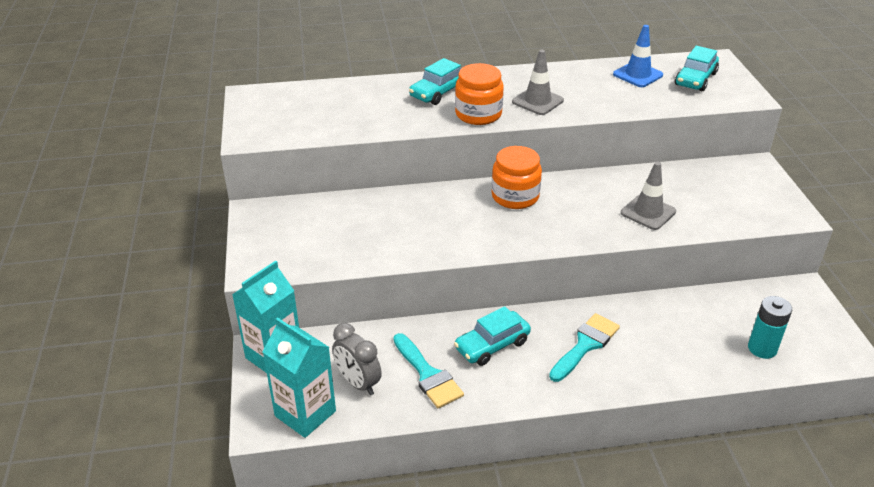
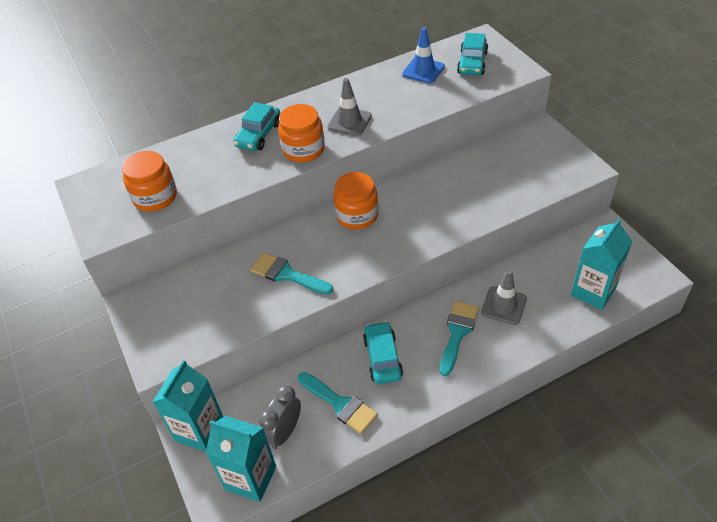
camera: 15 degrees left, 10 degrees up
grey clock [332,323,382,395] -> grey clock turned 90 degrees clockwise [258,385,301,449]
turquoise car [454,306,531,366] -> turquoise car turned 135 degrees clockwise [363,321,403,384]
grey traffic cone [621,162,676,230] -> grey traffic cone moved to [481,270,527,325]
turquoise battery [748,296,792,359] -> turquoise carton [571,218,632,310]
none -> orange jar [122,151,177,212]
none -> turquoise brush [250,253,334,295]

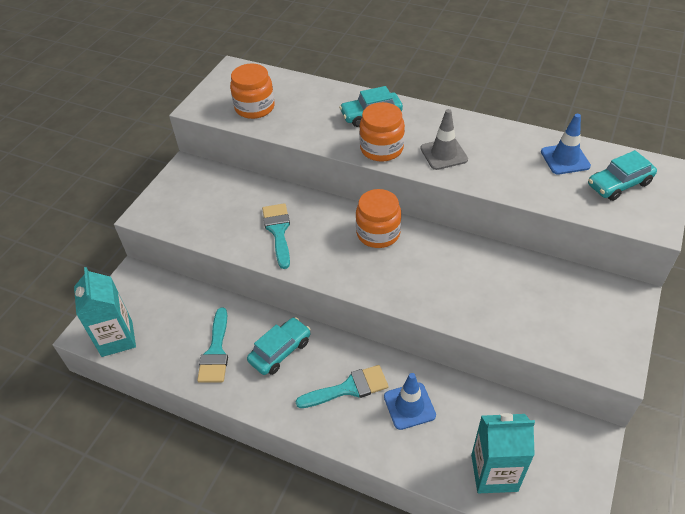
camera: 50 degrees right, 0 degrees up
turquoise carton [153,360,223,452] -> none
grey clock [258,385,301,449] -> none
grey traffic cone [481,270,527,325] -> blue traffic cone [384,373,436,430]

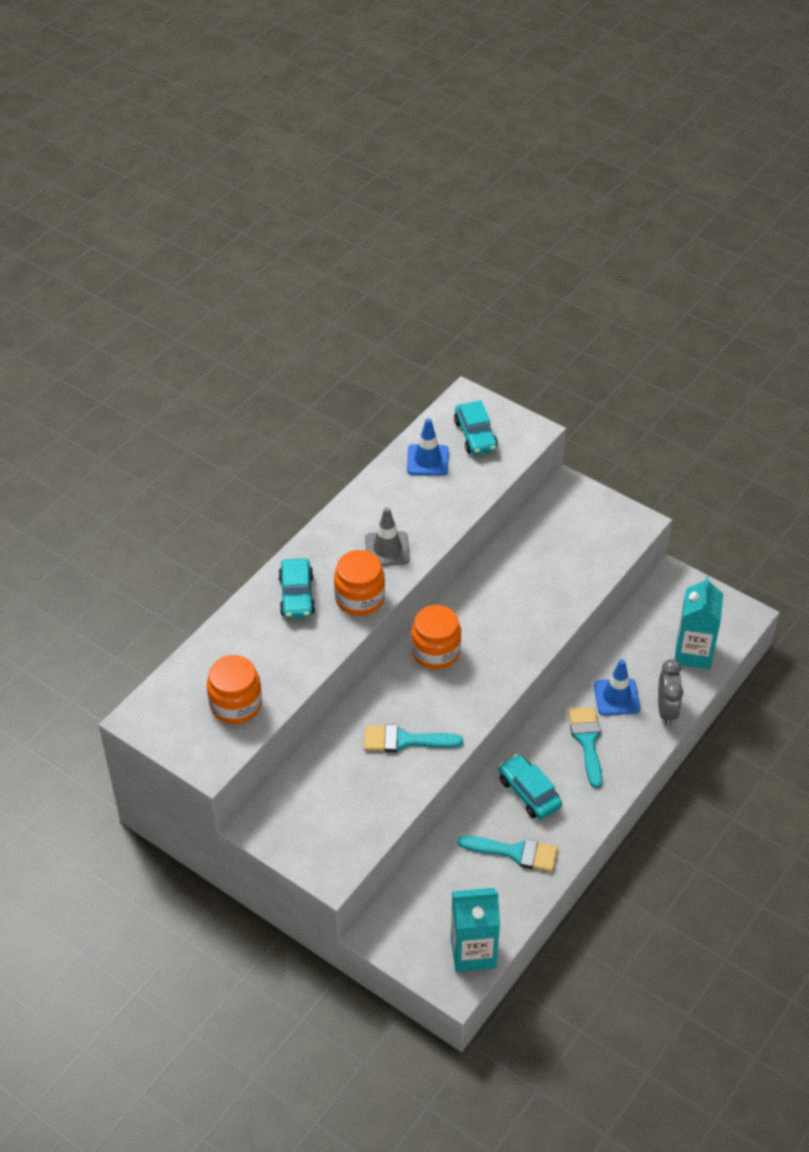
camera: 80 degrees left, 0 degrees up
none -> grey clock [658,659,683,726]

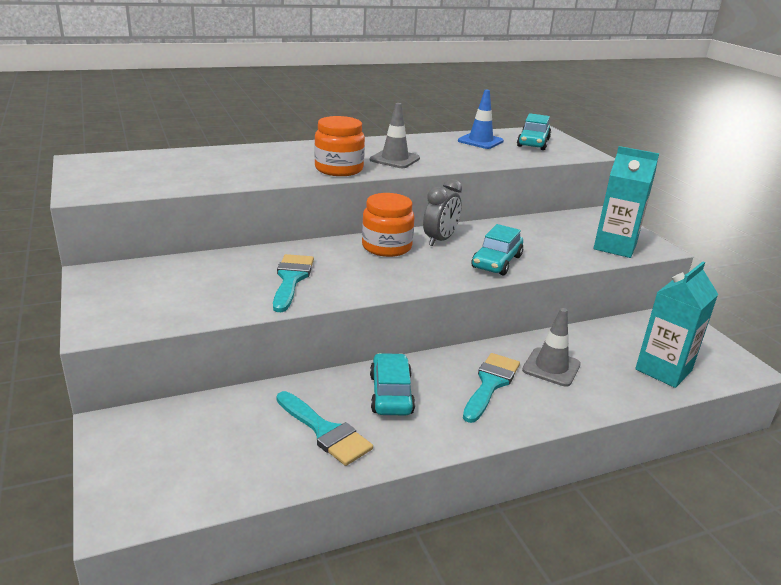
camera: 30 degrees right, 20 degrees down
orange jar [207,655,262,724] -> none
turquoise car [278,558,315,619] -> turquoise car moved to [472,224,523,275]
turquoise brush [364,724,463,752] -> turquoise brush turned 60 degrees clockwise [273,254,314,312]
turquoise carton [451,888,500,972] -> turquoise carton moved to [593,146,659,258]
blue traffic cone [594,659,640,715] -> grey traffic cone [522,308,581,387]
grey clock [658,659,683,726] -> grey clock moved to [423,179,462,246]

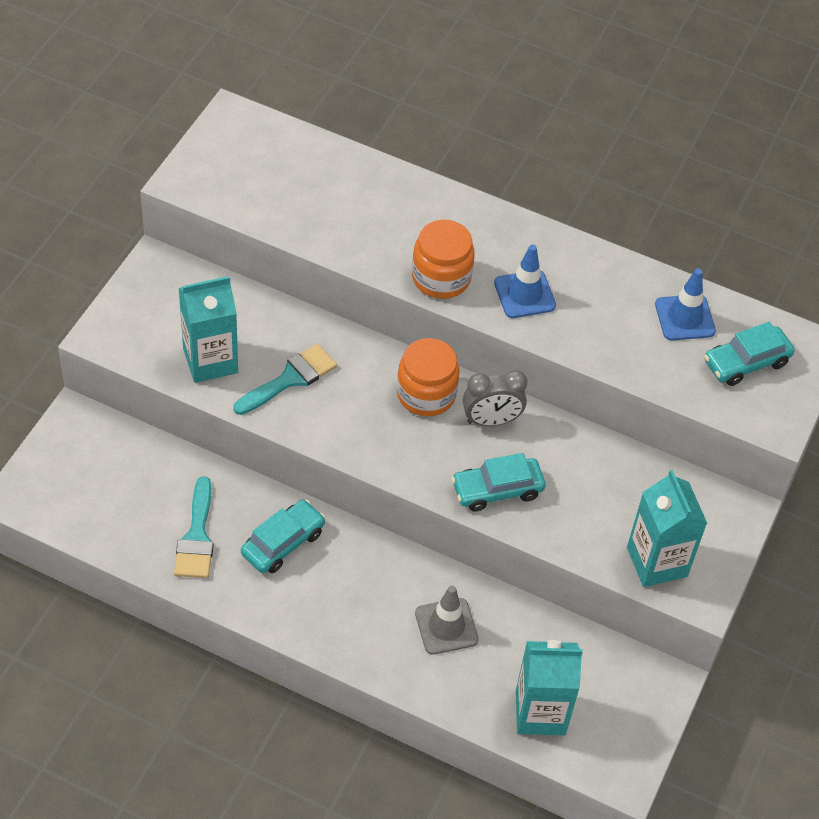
camera: 45 degrees right, 25 degrees up
grey traffic cone [370,103,420,168] -> blue traffic cone [494,245,556,318]
turquoise brush [463,353,520,423] -> none
none -> turquoise carton [179,276,238,383]

